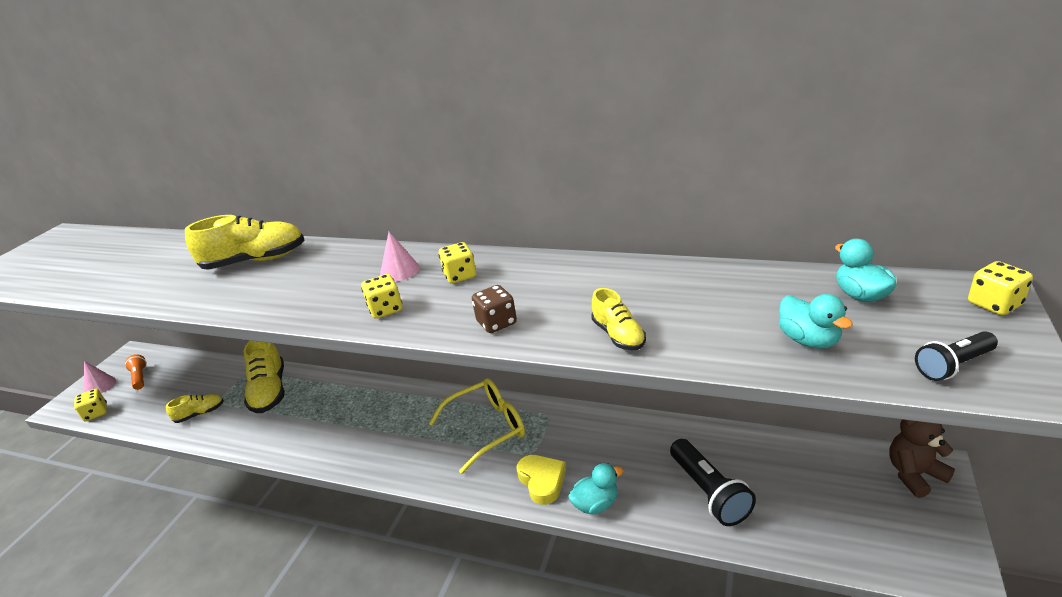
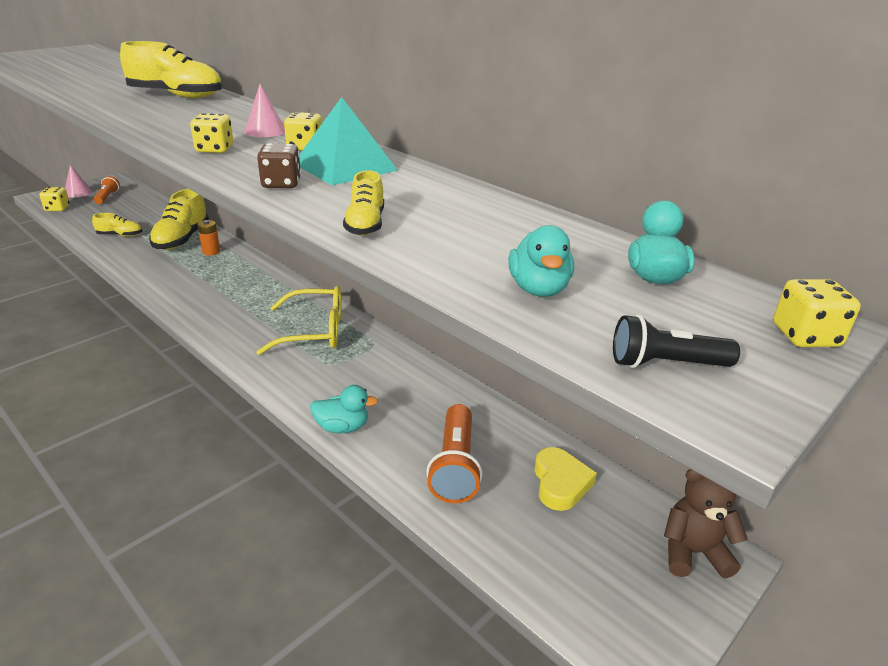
camera: 20 degrees right, 0 degrees up
yellow heart [516,455,566,505] -> yellow heart moved to [534,447,597,511]
black flashlight [670,439,756,526] -> orange flashlight [426,404,482,503]
none -> orange battery [197,220,220,255]
none -> turquoise pyramid [299,97,398,185]

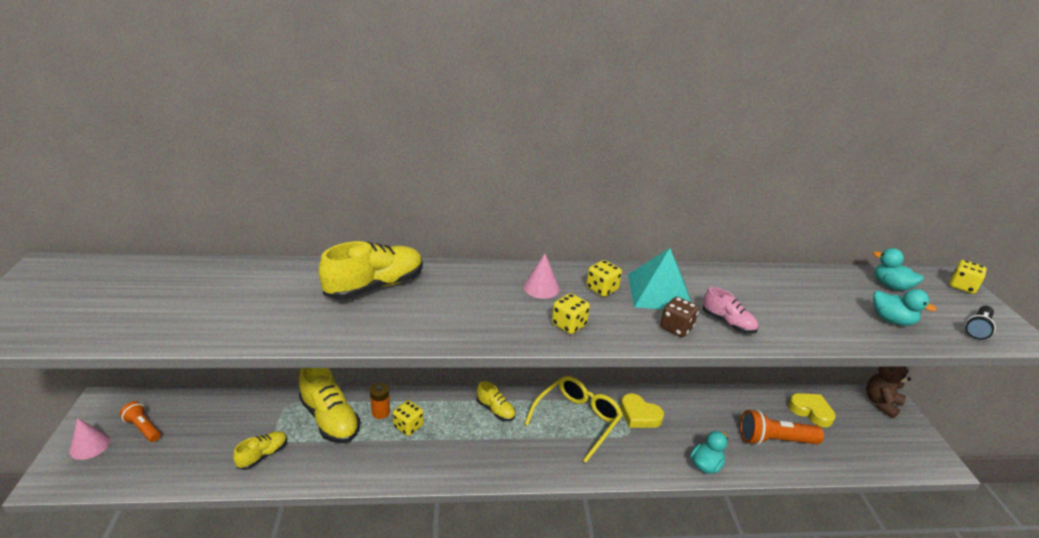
camera: 50 degrees left, 0 degrees up
yellow dice [39,187,70,211] -> yellow dice moved to [393,400,424,436]
yellow shoe [343,170,384,236] -> yellow shoe moved to [477,381,516,421]
orange flashlight [426,404,482,503] -> orange flashlight turned 135 degrees clockwise [740,410,824,445]
none -> yellow heart [620,393,664,428]
none -> pink shoe [703,287,758,334]

